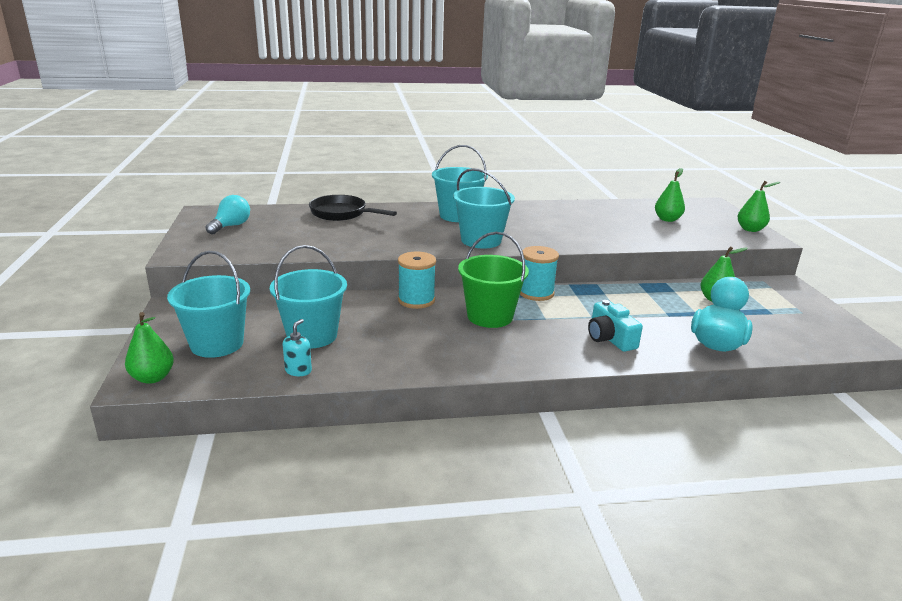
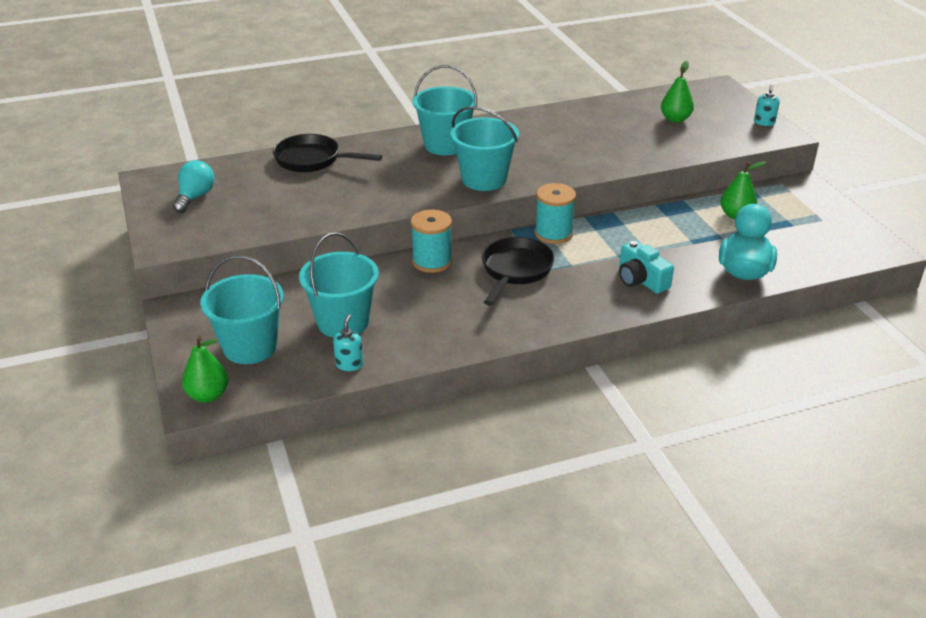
camera: 10 degrees left, 10 degrees up
green bucket [458,232,529,328] -> black pan [482,237,554,306]
green pear [737,181,780,232] -> turquoise soap dispenser [754,85,780,126]

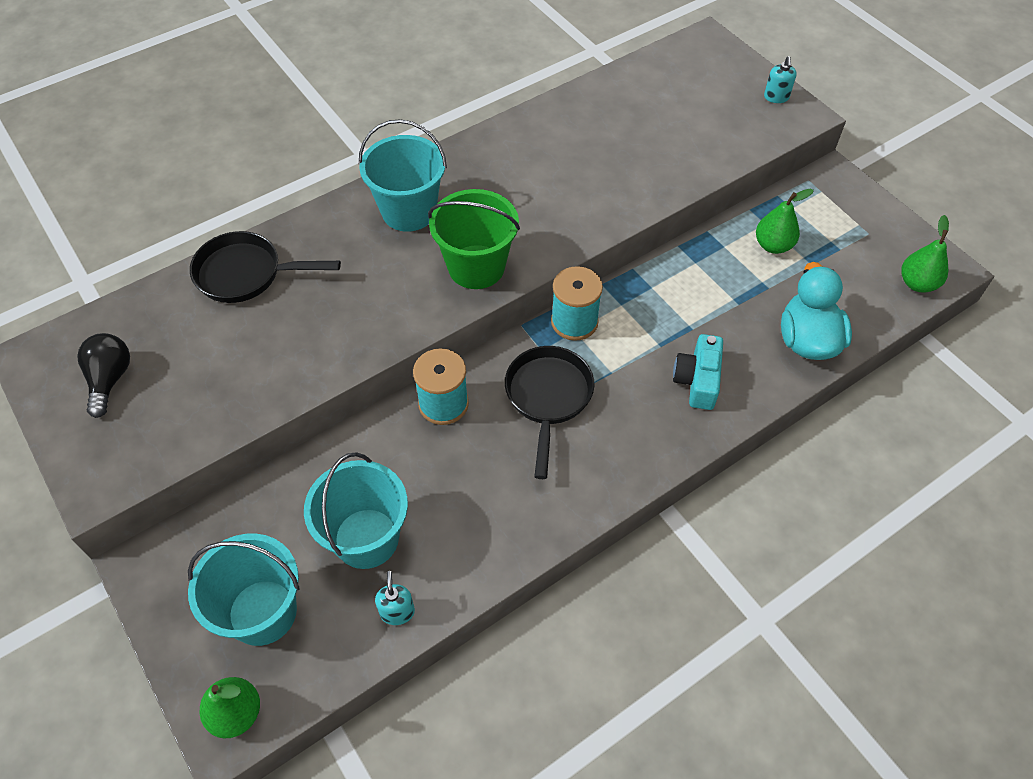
camera: 15 degrees left, 20 degrees up
turquoise light bulb [173,160,215,213] -> black light bulb [77,333,130,418]
turquoise bucket [450,106,519,191] -> green bucket [428,189,520,289]
turquoise camera [619,241,674,294] -> turquoise camera turned 60 degrees clockwise [673,334,723,410]
green pear [661,61,694,123] -> green pear moved to [901,215,949,292]

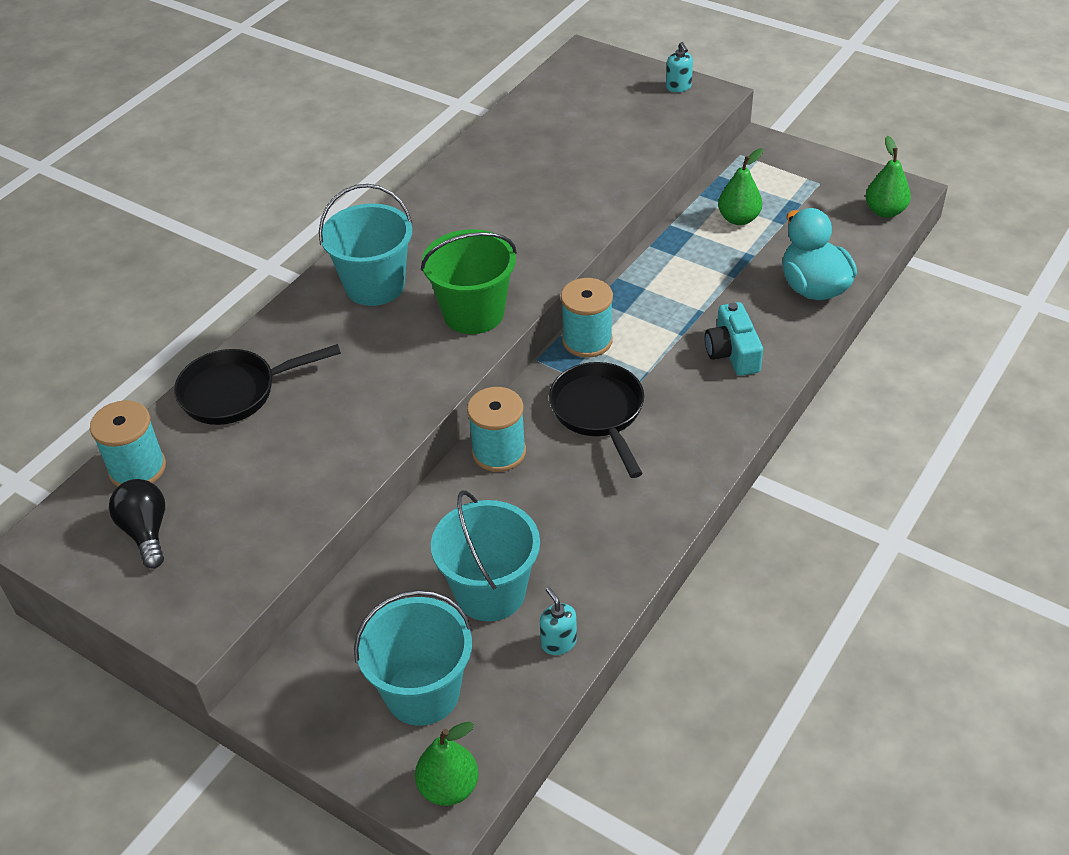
camera: 20 degrees left, 10 degrees down
none -> turquoise spool [90,400,166,487]

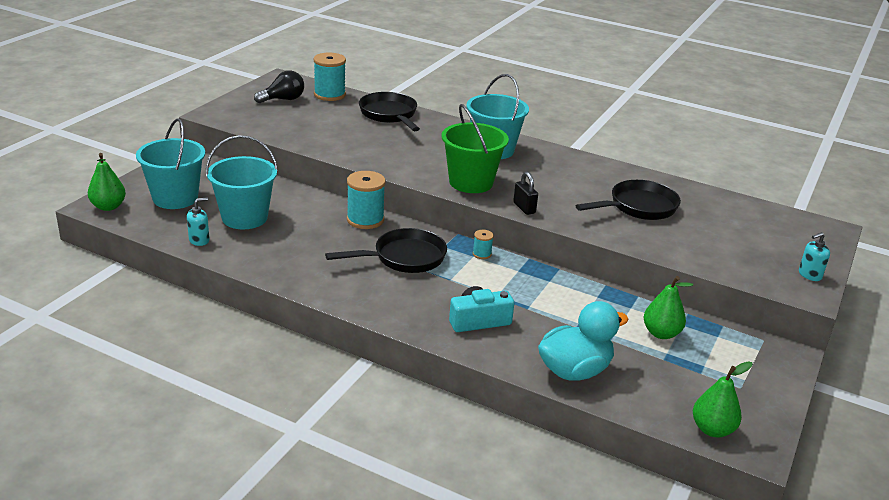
camera: 80 degrees right, 15 degrees down
turquoise spool [561,278,613,358] -> turquoise spool [473,230,494,259], size x0.49
none -> black padlock [513,172,538,215]
none -> black pan [575,180,681,220]

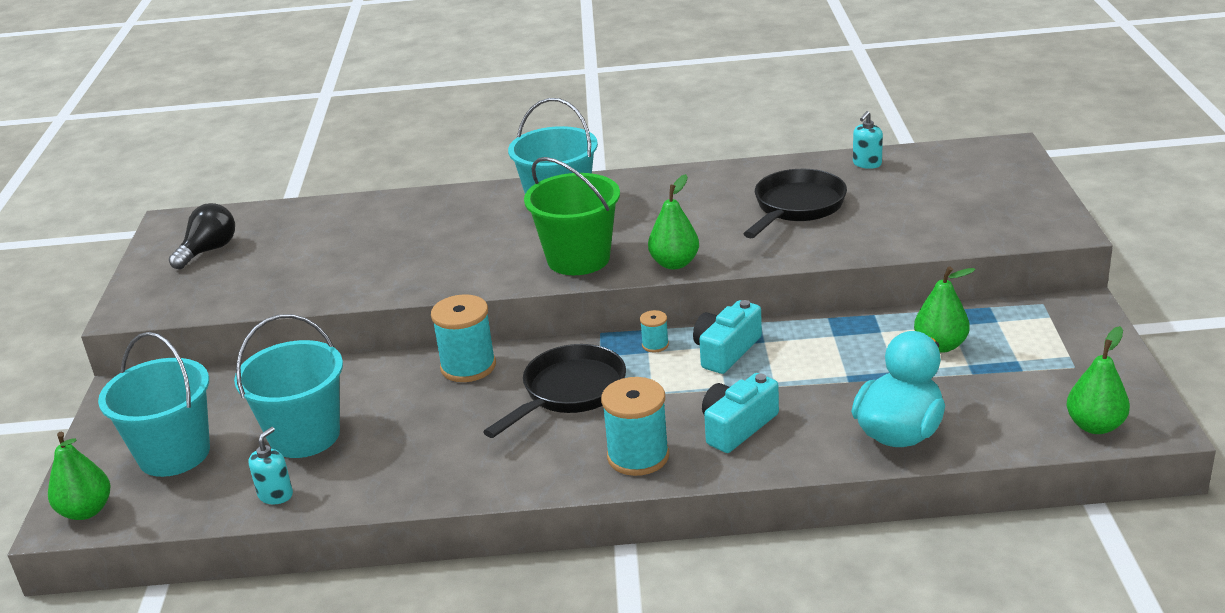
camera: 25 degrees left, 0 degrees up
turquoise spool [313,53,346,101] -> turquoise spool moved to [601,377,669,476]
black pan [359,92,420,131] -> none
black padlock [513,172,538,215] -> green pear [648,174,699,269]
turquoise soap dispenser [799,232,830,281] -> turquoise soap dispenser moved to [853,111,883,169]
none -> turquoise camera [693,300,762,374]

